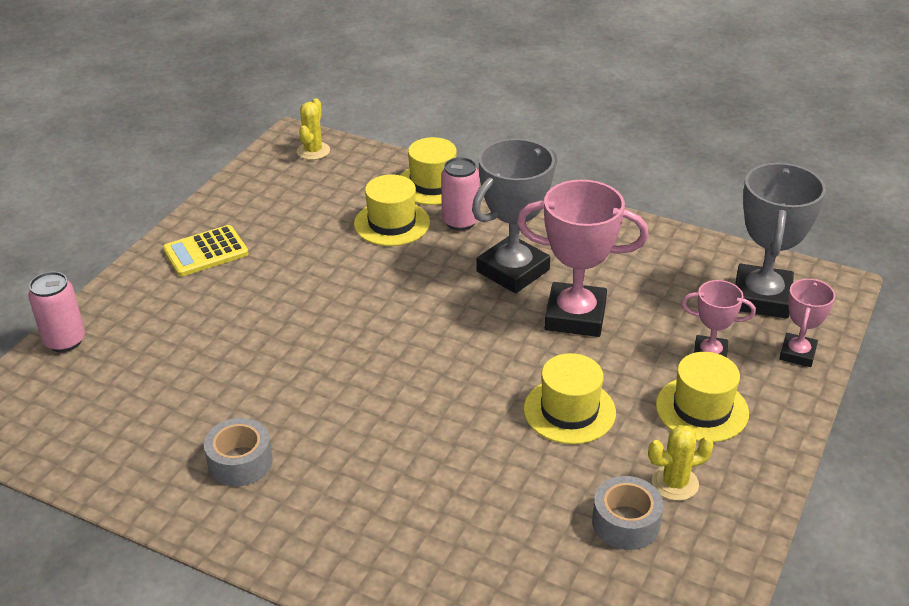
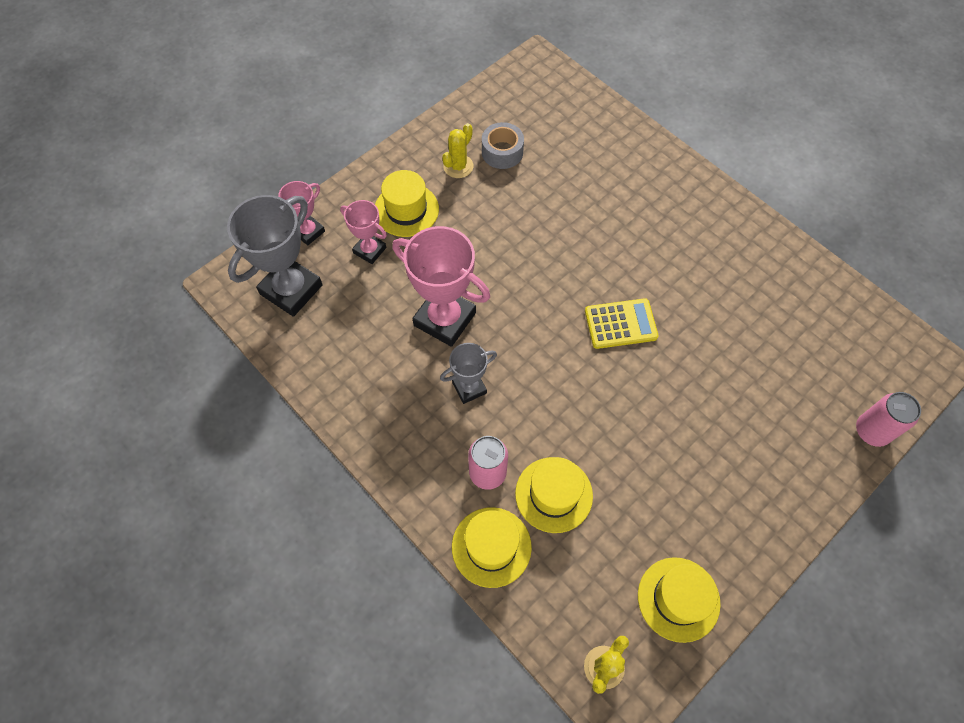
camera: 160 degrees left, 25 degrees up
yellow calculator [163,225,249,277] -> yellow calculator moved to [585,298,659,349]
grey tape [204,418,272,486] -> none
grey trophy [472,138,557,293] -> grey trophy [440,343,497,404], size x0.55
yellow hat [524,353,616,444] -> yellow hat moved to [638,557,721,643]
yellow cactus [648,425,714,501] -> yellow cactus turned 60 degrees counterclockwise [442,123,474,178]

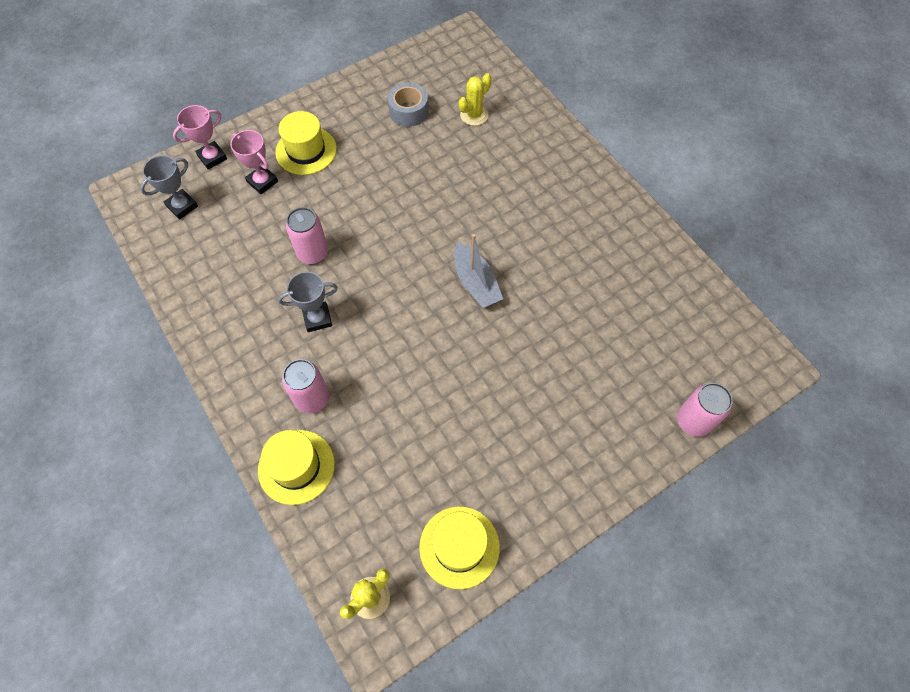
camera: 10 degrees right, 0 degrees up
grey trophy [227,195,323,317] -> grey trophy [140,155,198,219], size x0.55
pink trophy [392,226,490,347] -> pink can [286,207,328,264]
yellow cactus [442,123,474,178] -> yellow cactus moved to [459,73,492,126]
yellow hat [515,457,593,533] -> none
yellow calculator [585,298,659,349] -> grey boat [454,234,503,308]

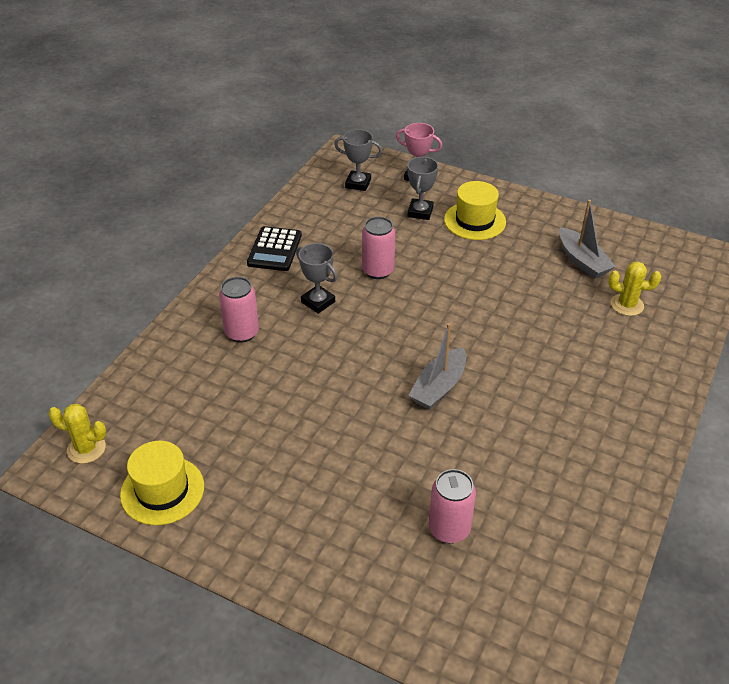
camera: 60 degrees right, 20 degrees down
pink trophy [230,130,278,194] -> grey trophy [407,157,439,220]
yellow hat [258,430,335,505] -> none
grey tape [388,83,429,127] -> grey boat [559,199,616,279]
pink can [677,383,733,437] -> pink can moved to [429,469,476,544]
none -> black calculator [247,226,302,271]

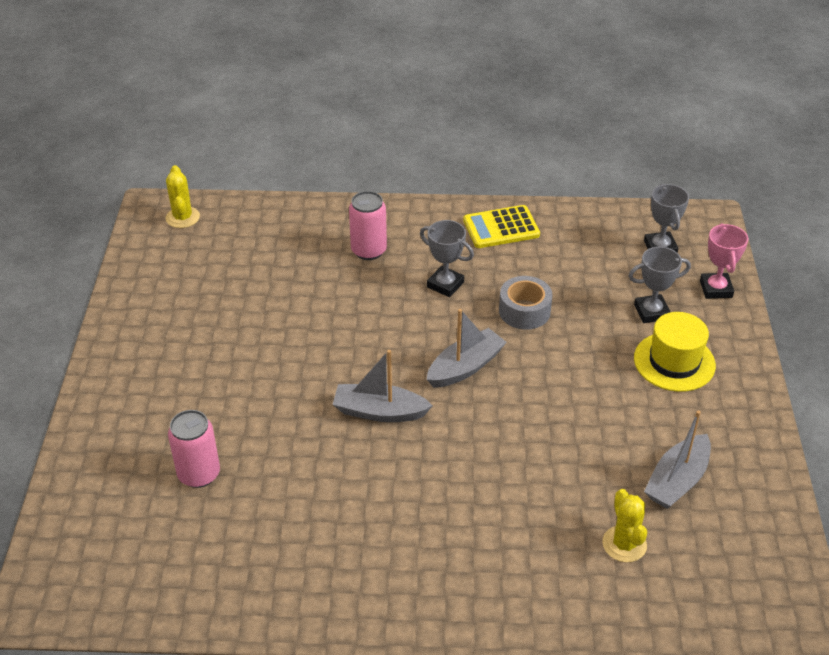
camera: 65 degrees right, 0 degrees up
yellow hat [120,441,204,525] -> none
black calculator [247,226,302,271] -> yellow calculator [463,205,540,248]
grey trophy [296,243,337,314] -> grey trophy turned 75 degrees counterclockwise [420,220,474,297]
pink can [362,217,395,279] -> grey tape [499,276,553,330]
none -> grey boat [427,309,507,388]

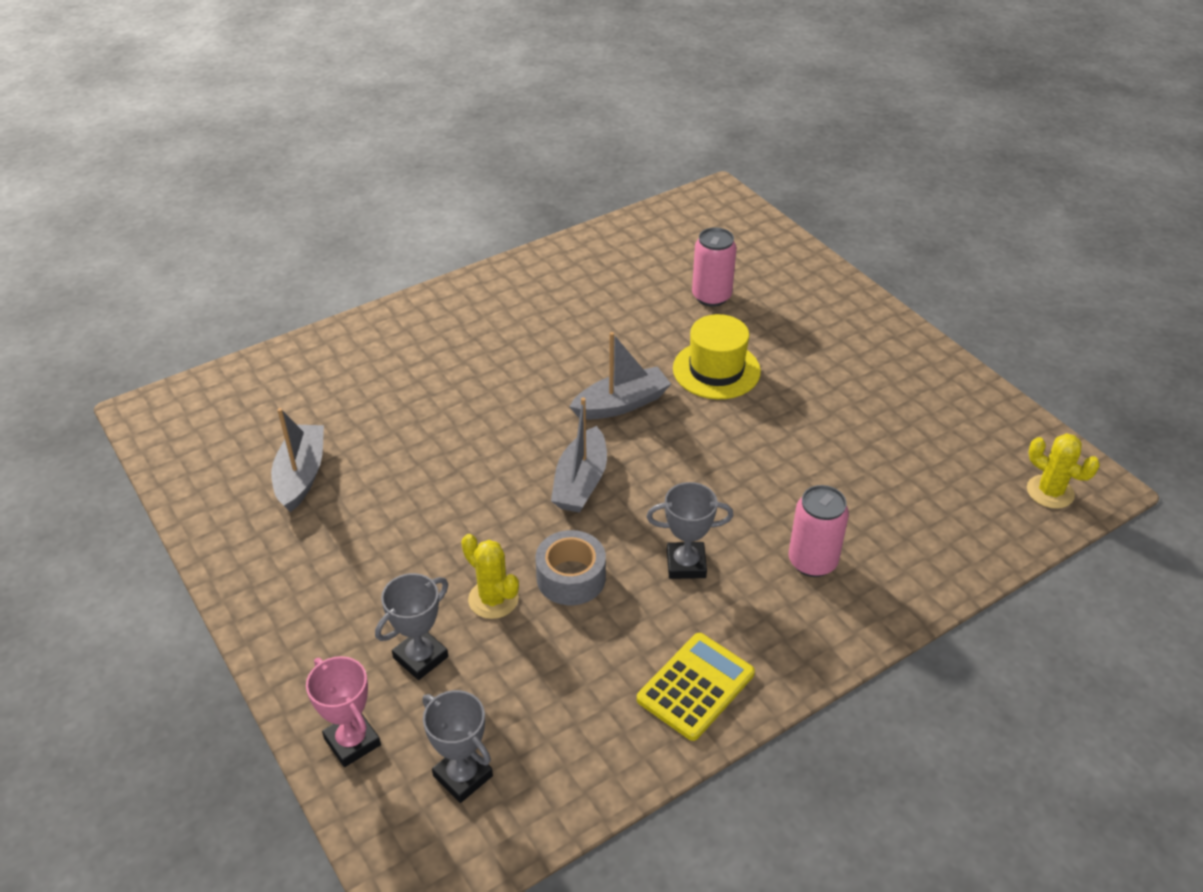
camera: 145 degrees right, 0 degrees up
yellow cactus [602,489,647,562] -> yellow cactus moved to [461,534,519,619]
yellow hat [634,312,716,392] -> yellow hat moved to [673,314,761,399]

